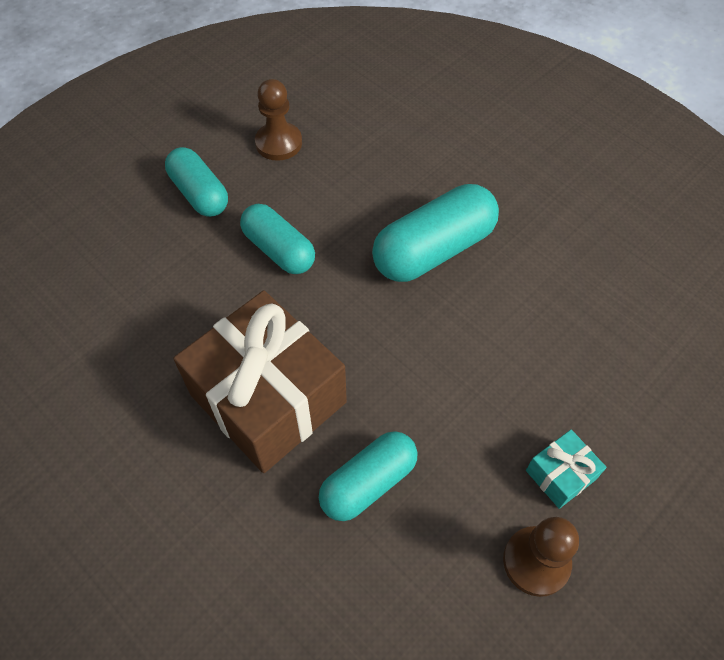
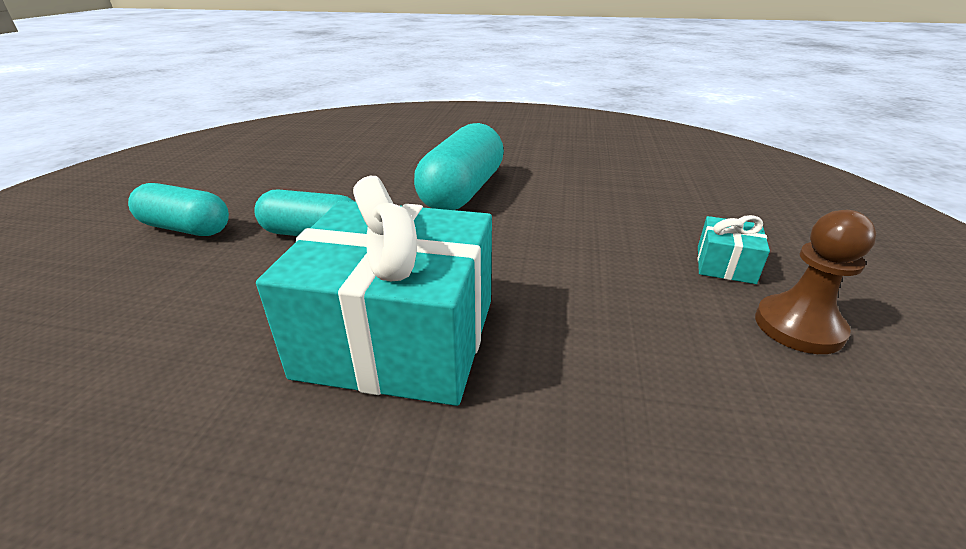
camera: 35 degrees left, 25 degrees down
brown gift [173,291,347,473] -> turquoise gift [256,176,492,406]
brown pawn [255,79,302,161] -> none
turquoise capsule [319,431,417,521] -> none

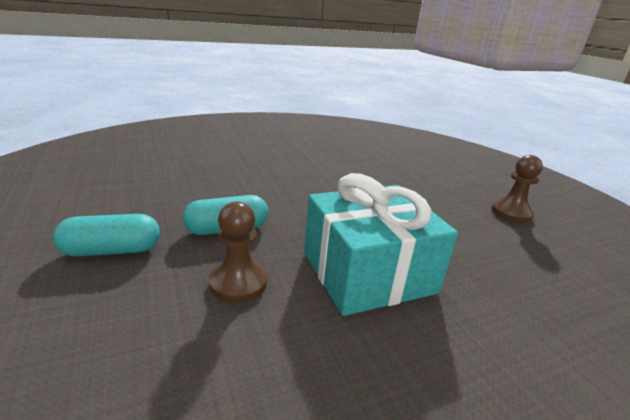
camera: 35 degrees left, 5 degrees down
turquoise capsule [414,123,504,210] -> none
turquoise gift [698,215,770,284] -> none
none -> brown pawn [209,201,267,303]

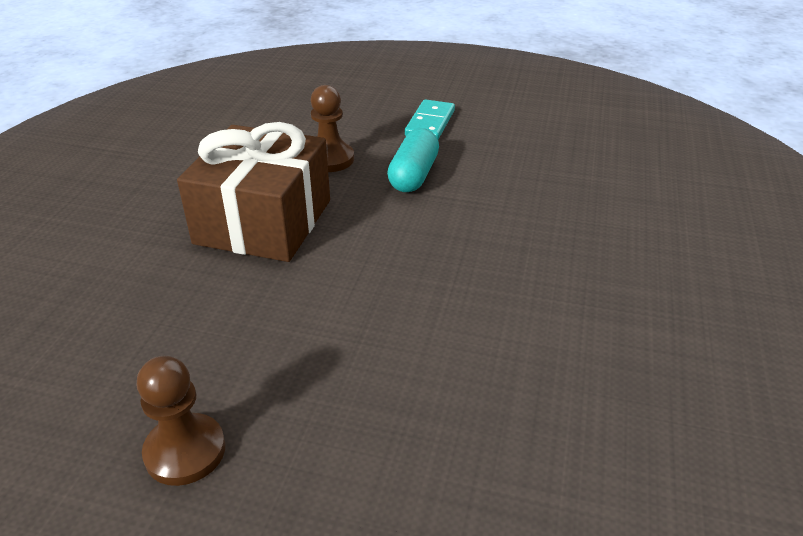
camera: 130 degrees right, 10 degrees up
turquoise capsule [53,214,160,257] -> turquoise domino [405,99,455,140]
turquoise gift [304,173,458,316] -> brown gift [177,122,330,262]

